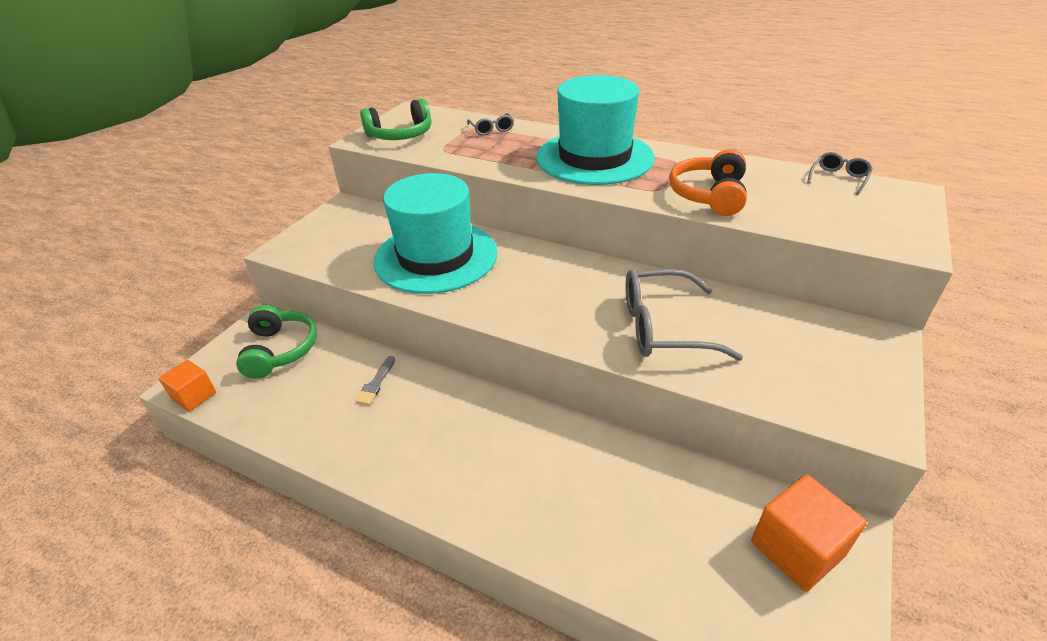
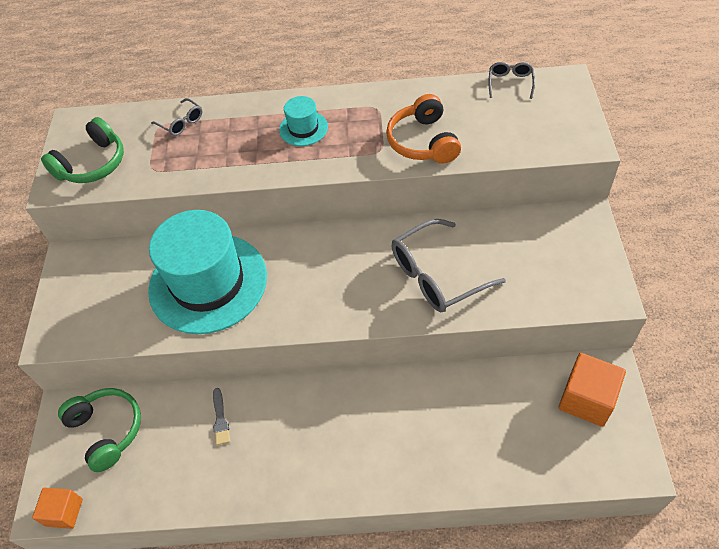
camera: 25 degrees left, 15 degrees up
turquoise hat [536,75,655,185] -> turquoise hat [279,96,328,146], size x0.43

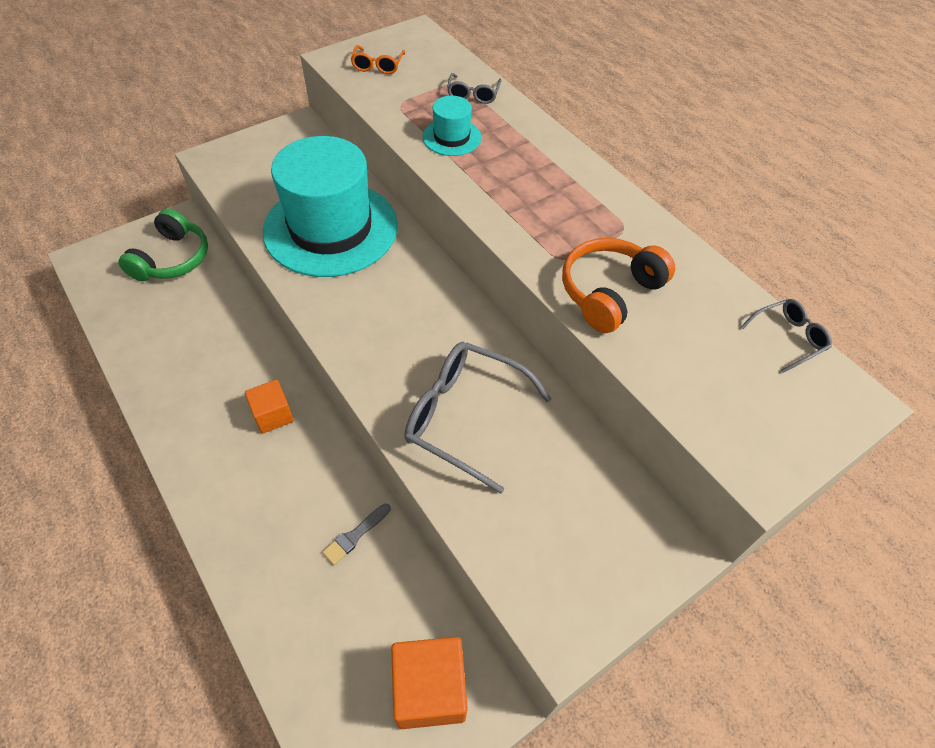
camera: 50 degrees right, 0 degrees up
orange cube [32,488,83,529] -> orange cube moved to [245,379,294,434]
green headphones [41,117,124,183] -> orange glasses [350,45,405,74]
grey brush [213,388,230,445] -> grey brush moved to [322,504,391,565]
turquoise hat [279,96,328,146] -> turquoise hat moved to [422,96,481,156]

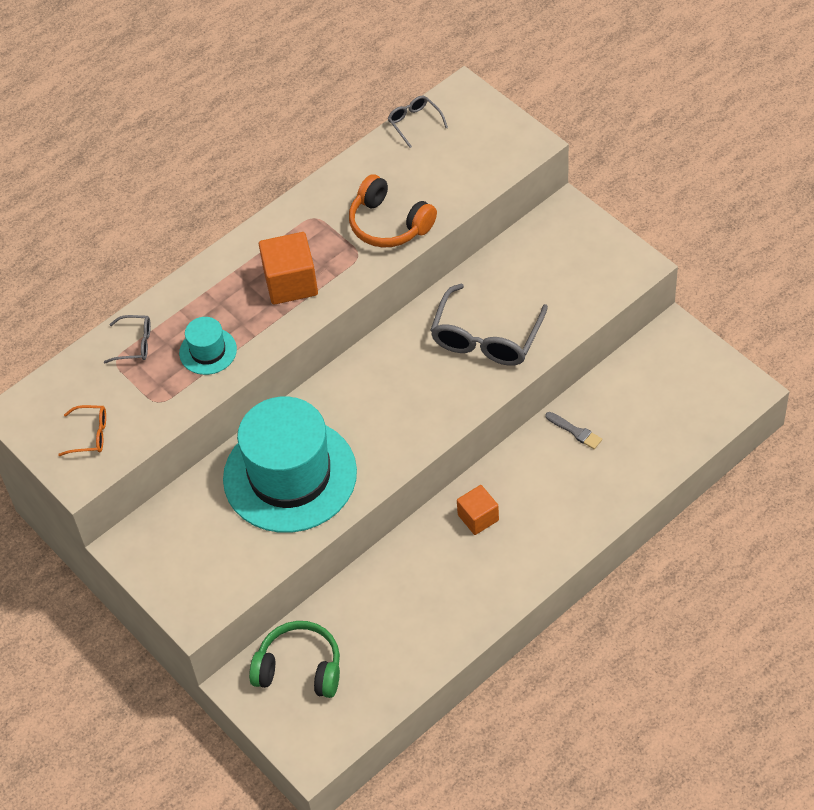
camera: 90 degrees left, 0 degrees up
orange cube [391,637,468,729] -> orange cube moved to [259,232,318,305]

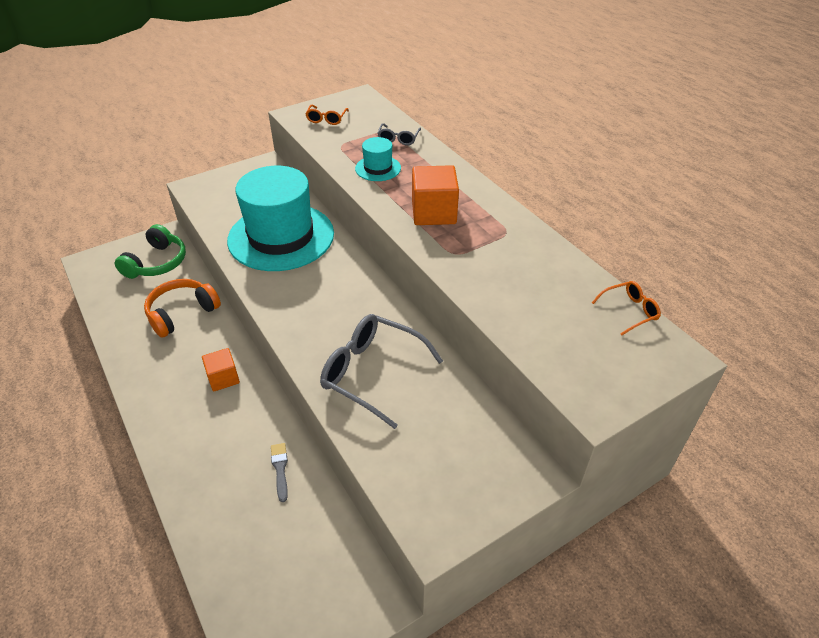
camera: 95 degrees right, 10 degrees down
orange headphones [349,174,437,248] -> orange headphones moved to [144,279,221,338]
grey glasses [388,96,448,148] -> orange glasses [592,281,661,336]
grey brush [545,412,602,449] -> grey brush turned 120 degrees clockwise [271,443,288,502]

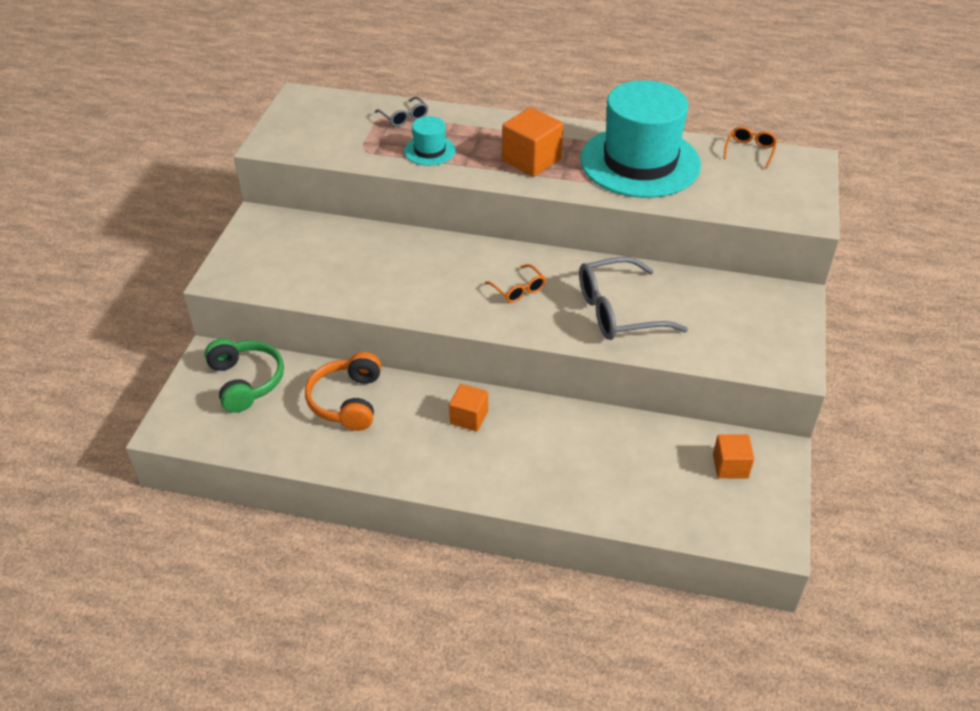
camera: 45 degrees left, 0 degrees up
turquoise hat [227,166,334,271] -> turquoise hat moved to [580,80,701,198]
grey brush [271,443,288,502] -> none
orange glasses [305,105,349,125] -> orange glasses moved to [485,264,546,303]
none -> orange cube [713,434,754,478]

